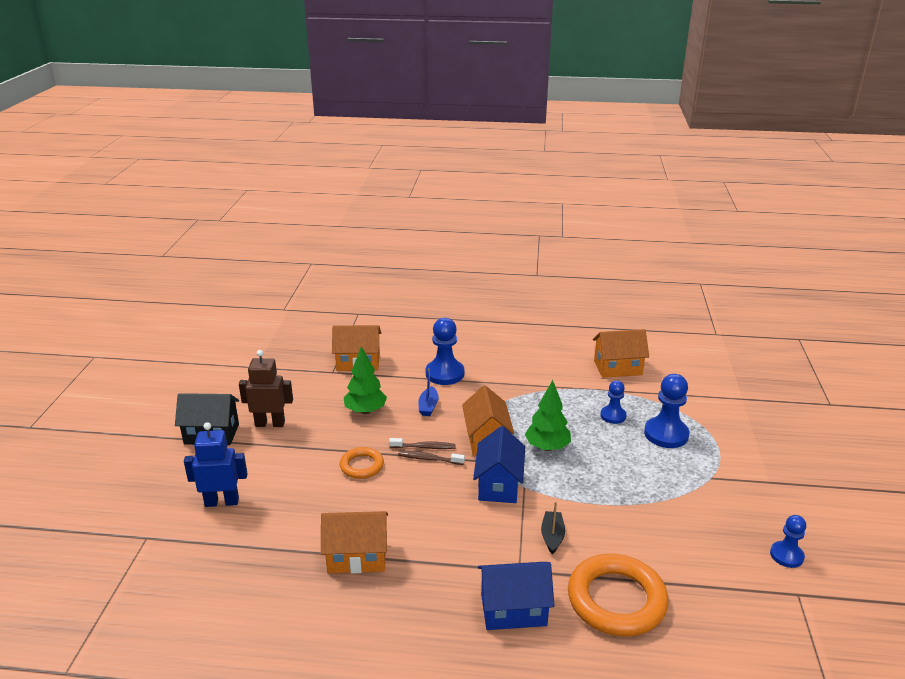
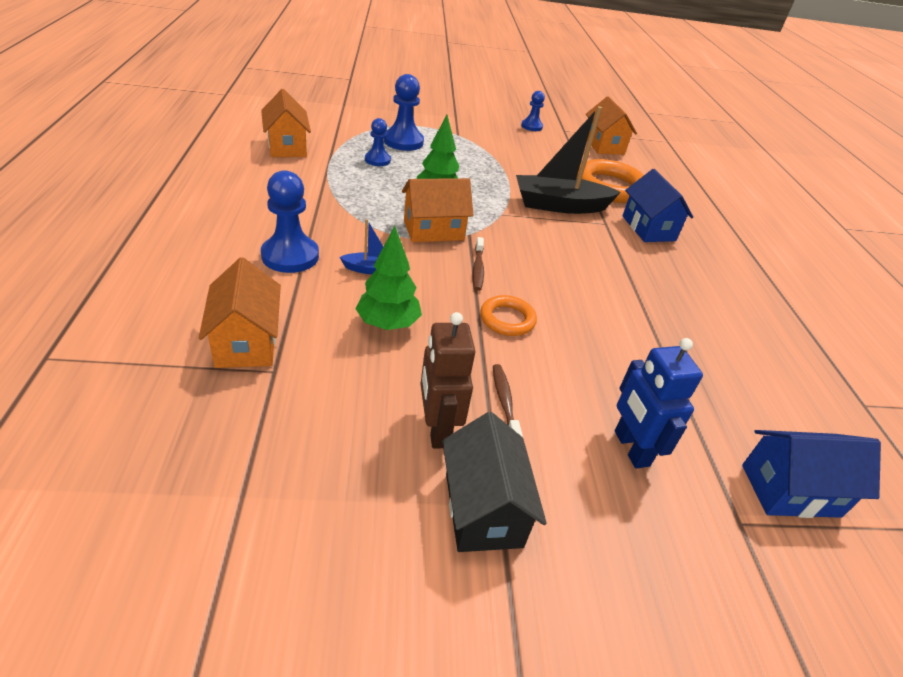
camera: 105 degrees left, 10 degrees up
orange house [321,511,388,573] -> orange house moved to [586,96,637,155]
brown toothbrush [389,438,456,449] -> brown toothbrush moved to [493,364,523,437]
blue house [473,426,525,503] -> blue house moved to [742,430,881,518]
black boat [541,501,565,554] -> black boat [516,106,621,214], size x2.21

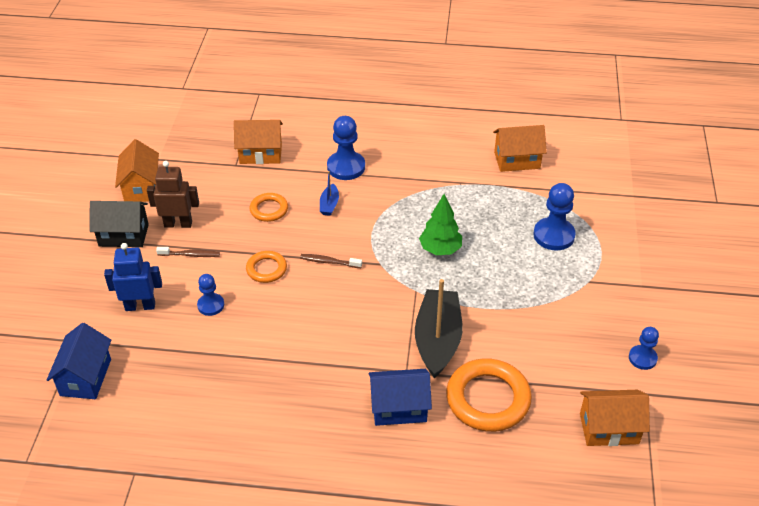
camera: 105 degrees right, 5 degrees up
green tree [356,226,422,330] -> orange ring [250,193,288,222]
blue pawn [365,118,391,166] -> blue pawn moved to [197,274,224,316]
orange house [402,178,474,242] -> orange house moved to [115,139,159,202]

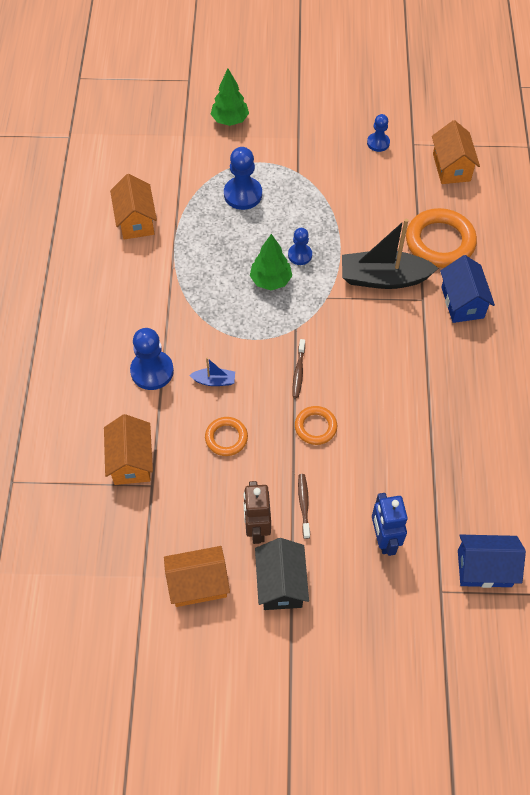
camera: 95 degrees left, 15 degrees up
blue pawn [197,274,224,316] -> blue pawn moved to [288,228,312,265]
none -> green tree [211,69,249,126]

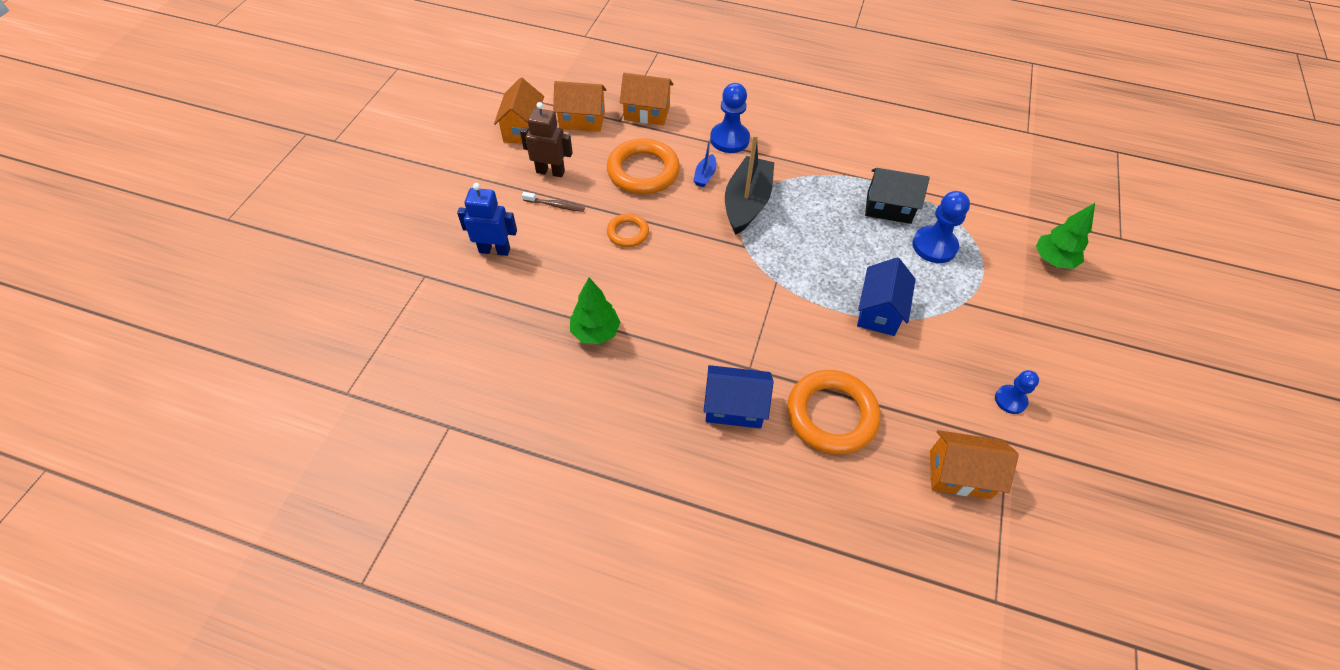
camera: 105 degrees right, 5 degrees down
orange house [110,174,157,240] -> orange house moved to [553,81,606,132]
orange ring [205,417,248,456] -> orange ring [607,138,680,194], size x1.84
green tree [250,234,292,290] -> green tree moved to [570,278,621,344]
black house [255,538,309,610] -> black house moved to [865,168,930,224]
blue pawn [288,228,312,265] -> none
brown toothbrush [293,339,305,398] -> none
black boat [342,219,439,289] -> black boat moved to [725,134,774,235]
blue house [458,535,526,588] -> blue house moved to [857,257,916,336]

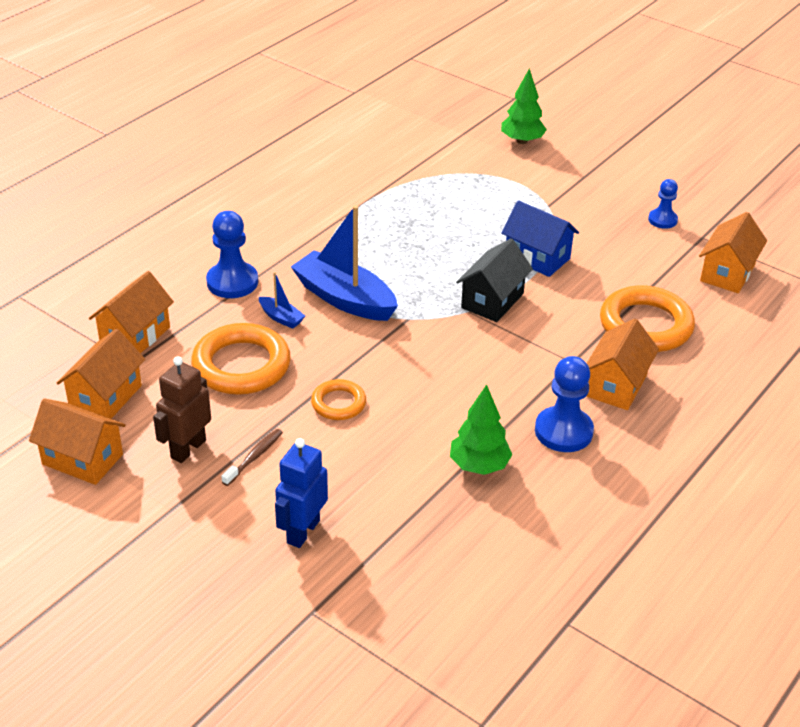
camera: 70 degrees left, 15 degrees down
blue house [704,365,773,429] -> orange house [586,319,659,410]
black boat [725,134,774,235] -> blue boat [291,205,398,321]
black house [865,168,930,224] -> black house moved to [456,238,533,322]
blue pawn [912,191,970,263] -> blue pawn moved to [535,356,594,452]

